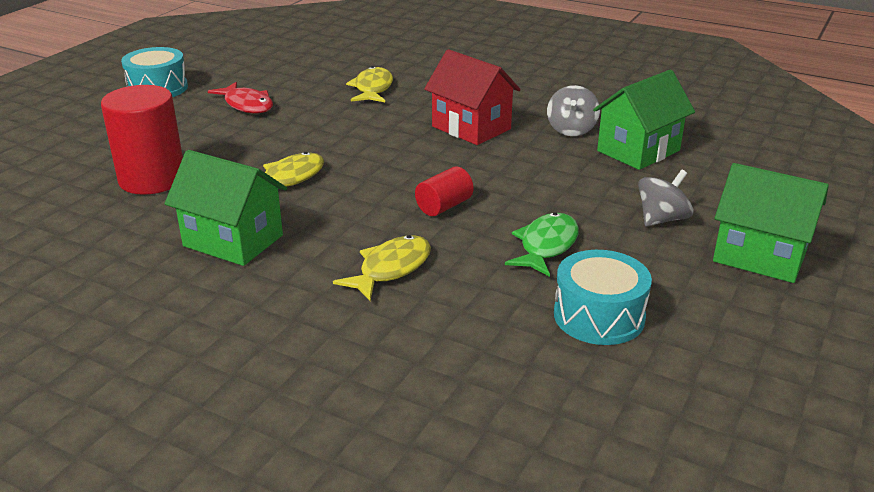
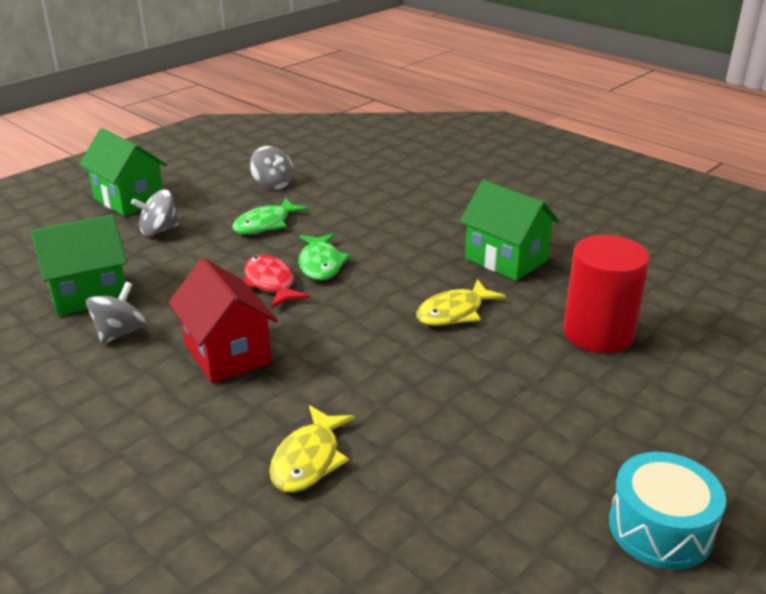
camera: 165 degrees left, 0 degrees up
red fish [208,82,273,114] -> red fish moved to [244,255,310,309]
yellow fish [333,235,431,301] -> none
red cylinder [415,166,474,216] -> green fish [298,233,351,280]
turquoise drum [554,250,652,345] -> grey spinning top [250,146,293,190]

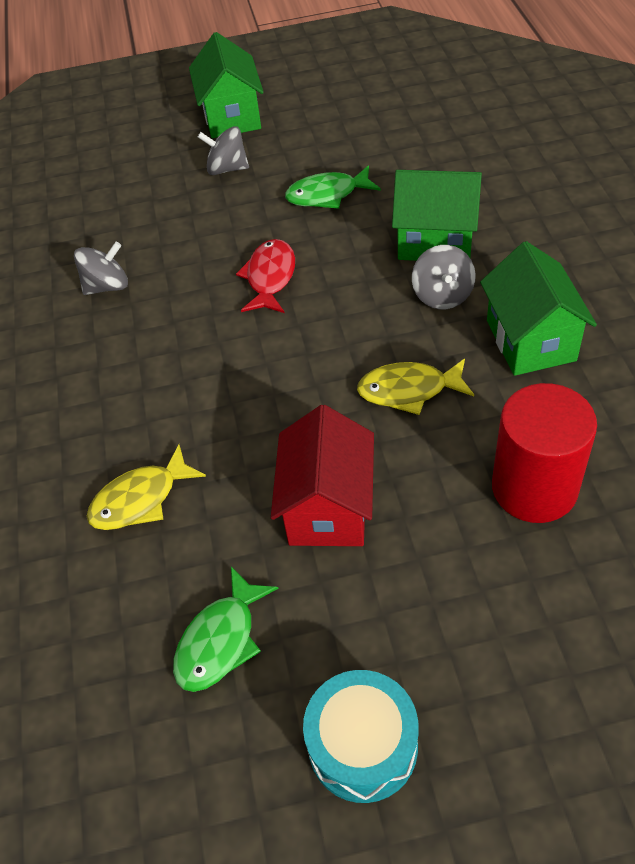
camera: 40 degrees right, 20 degrees up
green house [31,214,128,316] -> green house moved to [392,170,482,261]
red house [168,258,278,383] -> red house moved to [271,405,374,546]
grey spinning top [250,146,293,190] -> grey spinning top moved to [412,245,476,309]
green fish [298,233,351,280] -> green fish moved to [173,566,279,692]

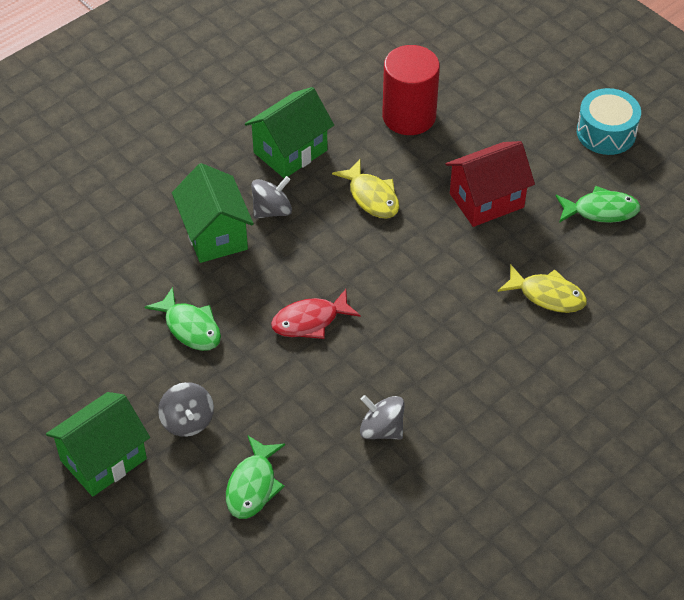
camera: 125 degrees left, 0 degrees up
none -> green fish [226,436,285,519]

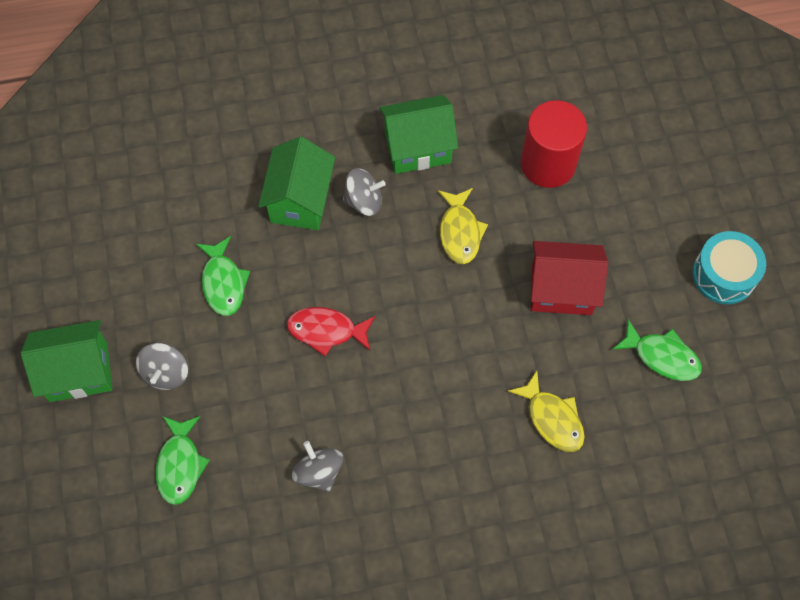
camera: 30 degrees right, 15 degrees up
green fish [226,436,285,519] -> green fish turned 45 degrees counterclockwise [156,416,210,505]

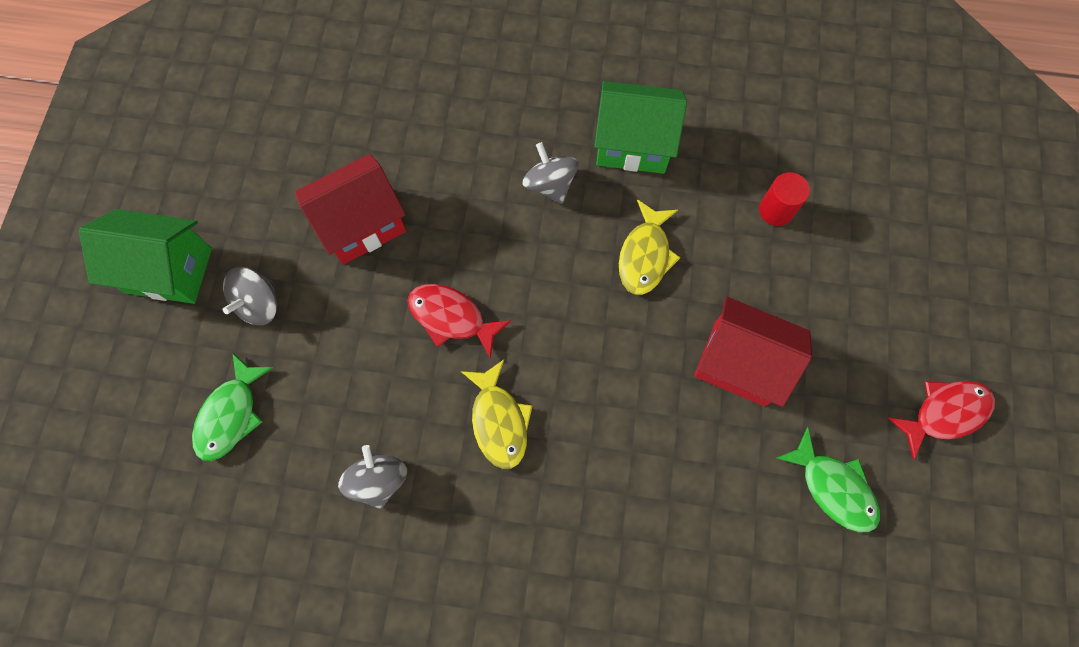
camera: 20 degrees right, 5 degrees up
green fish [196,236,250,316] -> red house [295,154,406,265]
green house [258,137,335,230] -> none
grey spinning top [343,168,386,216] -> grey spinning top turned 135 degrees counterclockwise [522,142,579,204]
yellow fish [508,371,585,452] -> yellow fish moved to [461,360,532,469]
red cylinder [521,100,587,188] -> red cylinder [759,172,810,226], size x0.52
turquoise drum [692,231,766,304] -> red fish [888,381,995,459]

